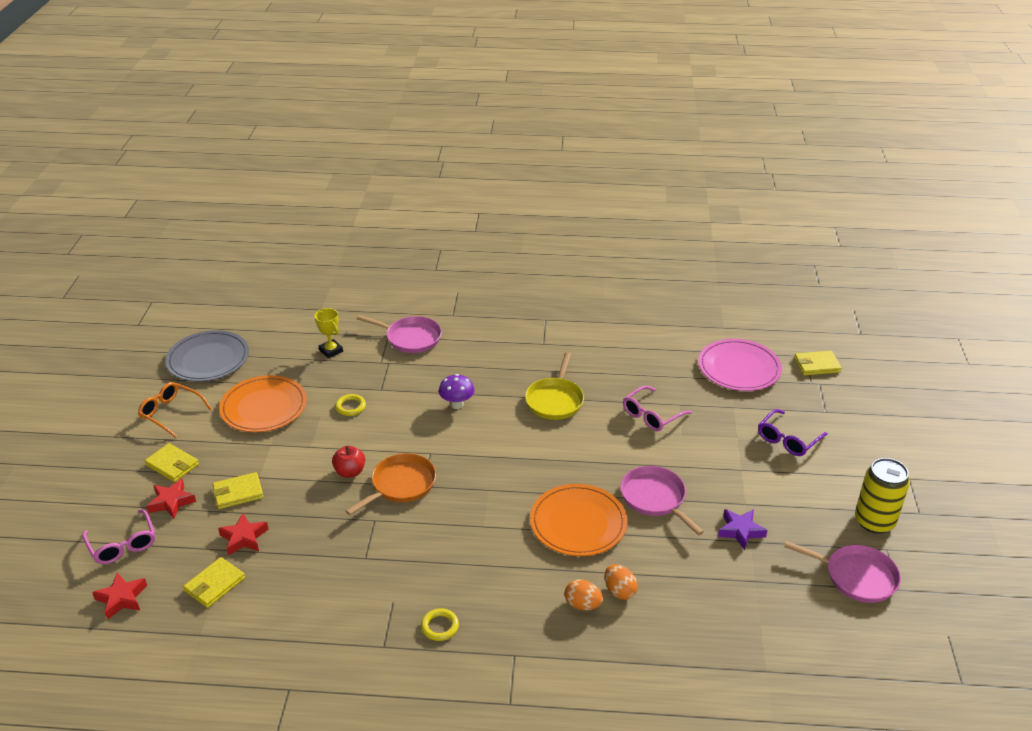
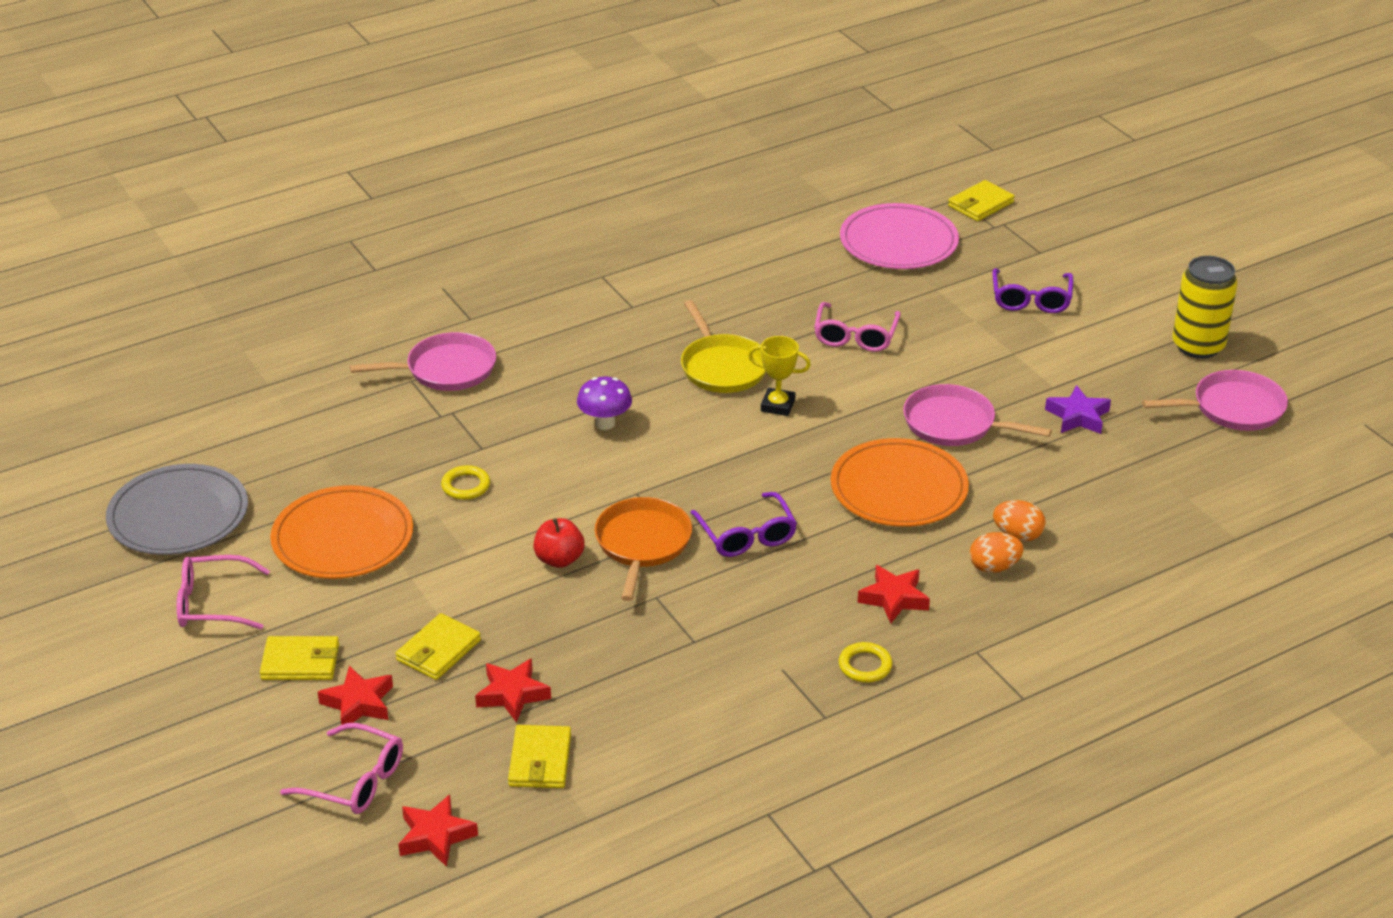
camera: 35 degrees left, 0 degrees up
orange glasses [138,382,212,438] -> pink glasses [177,555,270,629]
yellow trophy [314,308,343,358] -> yellow trophy moved to [748,336,811,416]
none -> purple glasses [690,492,797,557]
none -> red star [857,565,930,624]

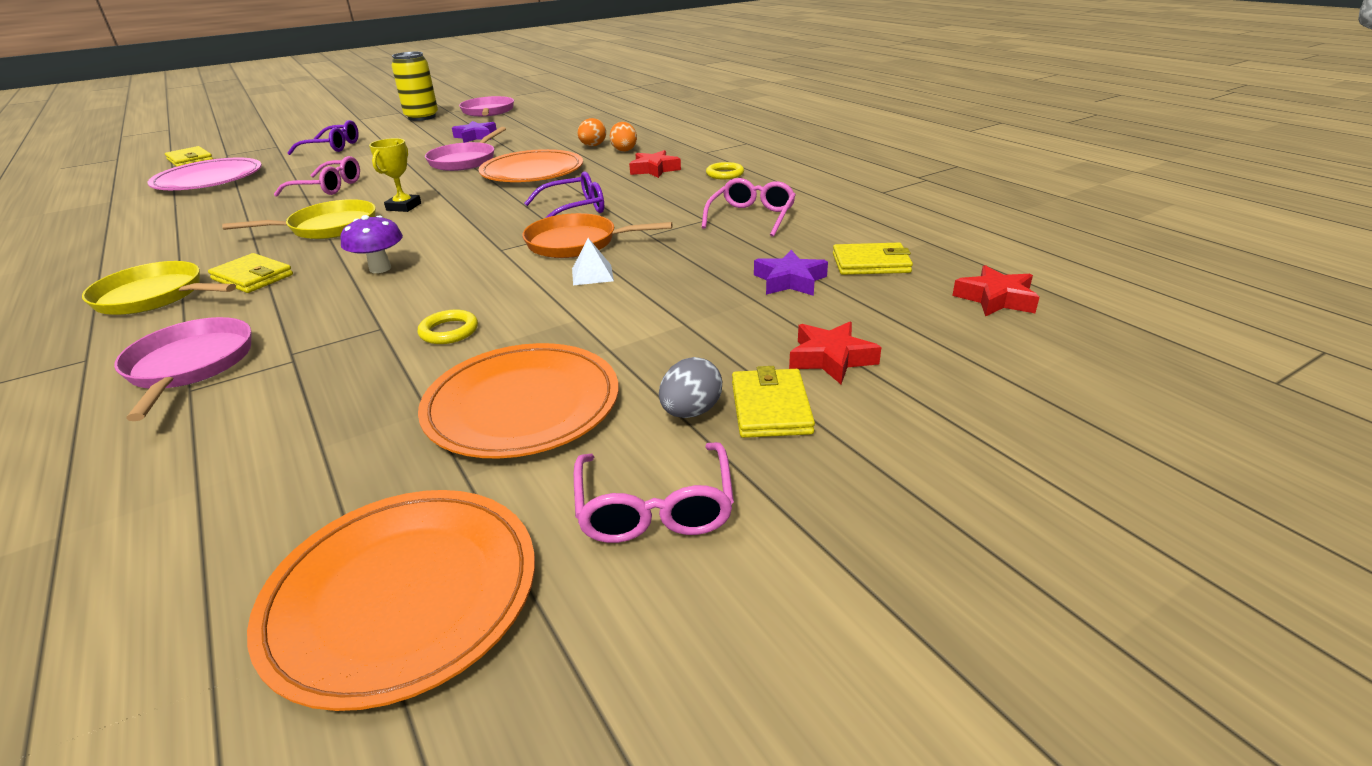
camera: 90 degrees left, 5 degrees down
grey plate [106,464,248,555] -> orange plate [247,490,535,711]
pink glasses [280,723,403,814] -> pink glasses moved to [701,178,796,237]
yellow wallet [396,613,481,680] -> yellow wallet moved to [208,253,293,293]
red star [475,658,551,722] -> purple star [754,250,828,296]
red apple [533,518,585,568] -> white pyramid [572,238,614,285]
none -> yellow pan [82,261,236,315]
none -> grey egg [659,357,722,418]

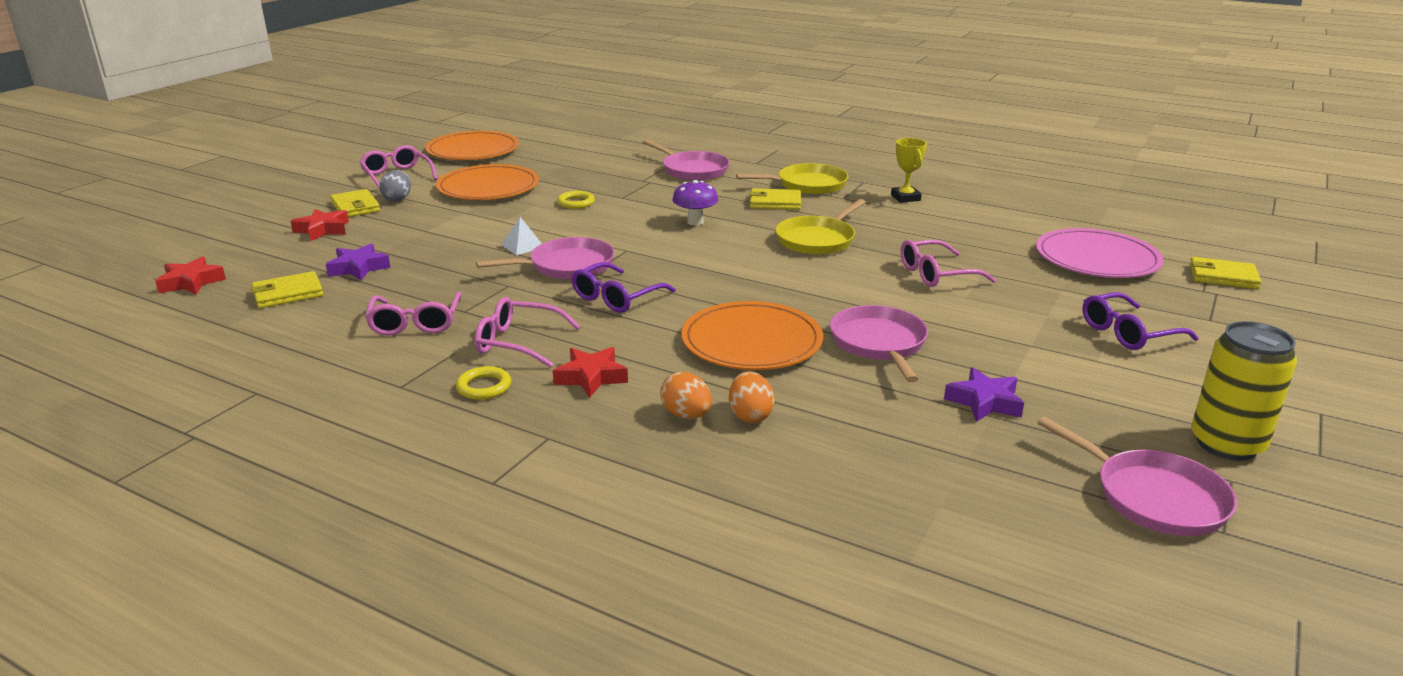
camera: 150 degrees right, 5 degrees down
yellow trophy [369,138,421,212] -> yellow trophy moved to [891,138,927,203]
orange pan [522,213,672,258] -> pink pan [476,237,615,279]
none -> pink glasses [475,297,581,368]

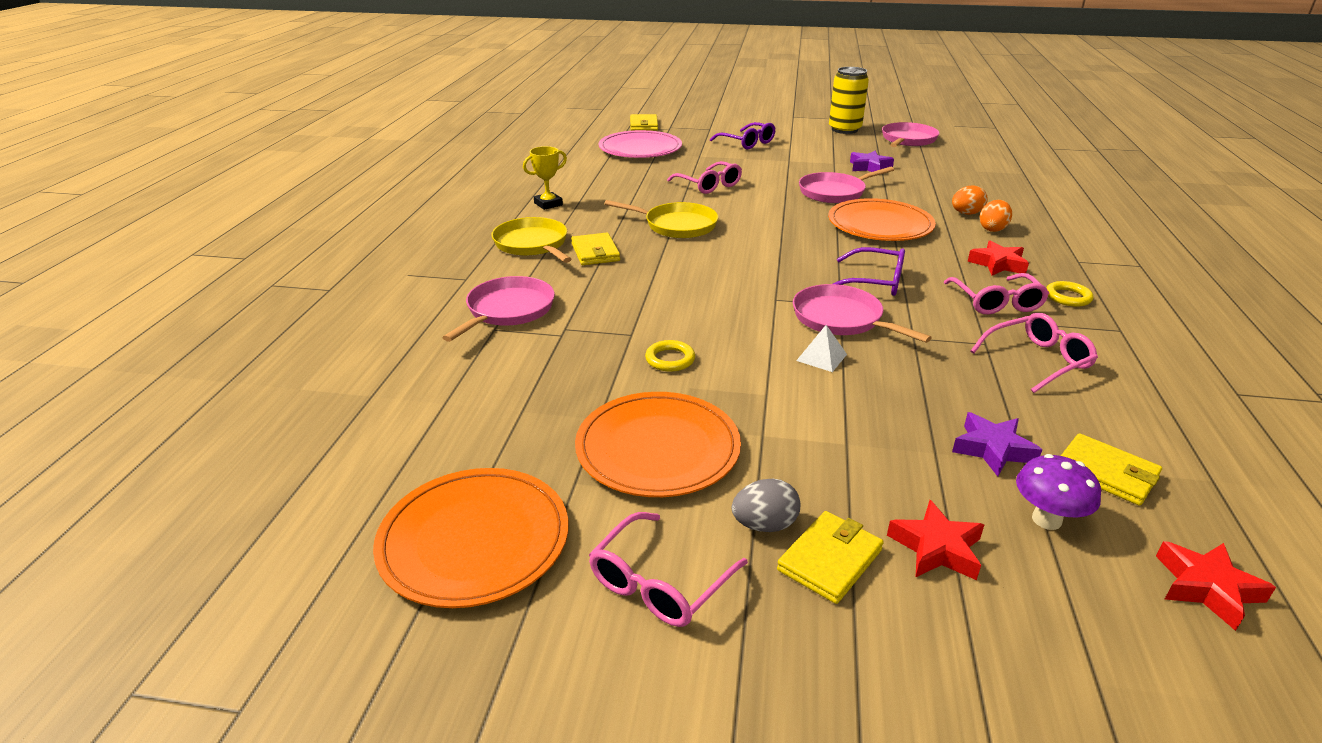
camera: 110 degrees left, 5 degrees up
purple mushroom [672,180,718,225] -> purple mushroom moved to [1016,454,1101,530]

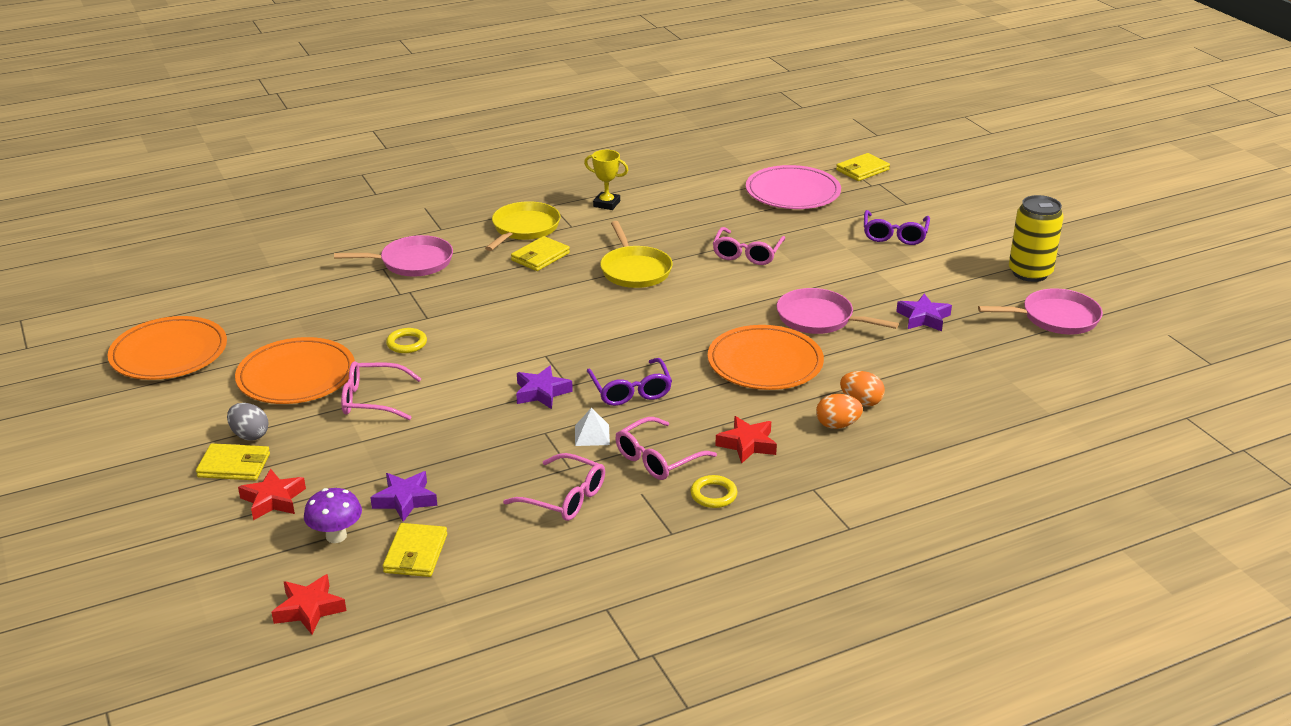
camera: 55 degrees right, 0 degrees up
pink glasses [589,512,748,627] -> pink glasses moved to [341,361,421,420]
pink pan [793,284,932,343] -> purple star [516,366,573,409]
white pyramid [796,325,847,372] -> white pyramid moved to [575,407,610,446]

